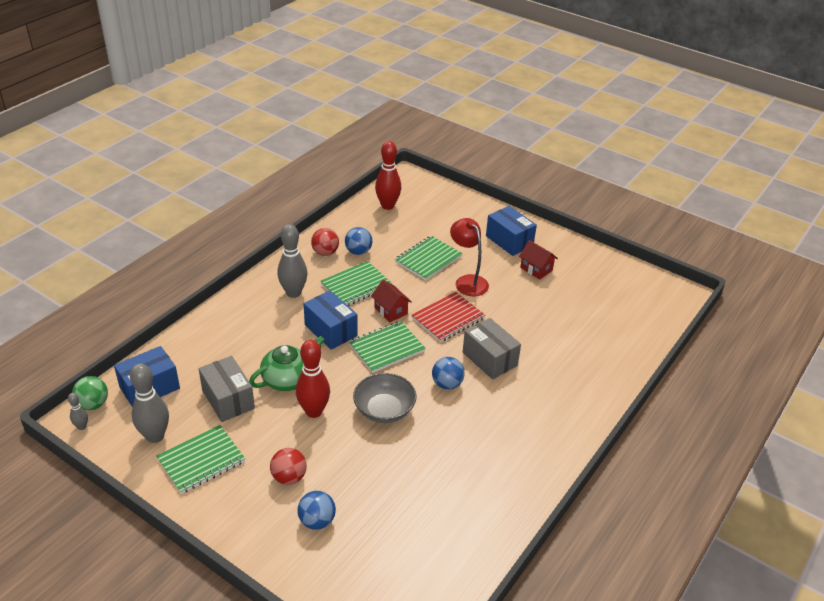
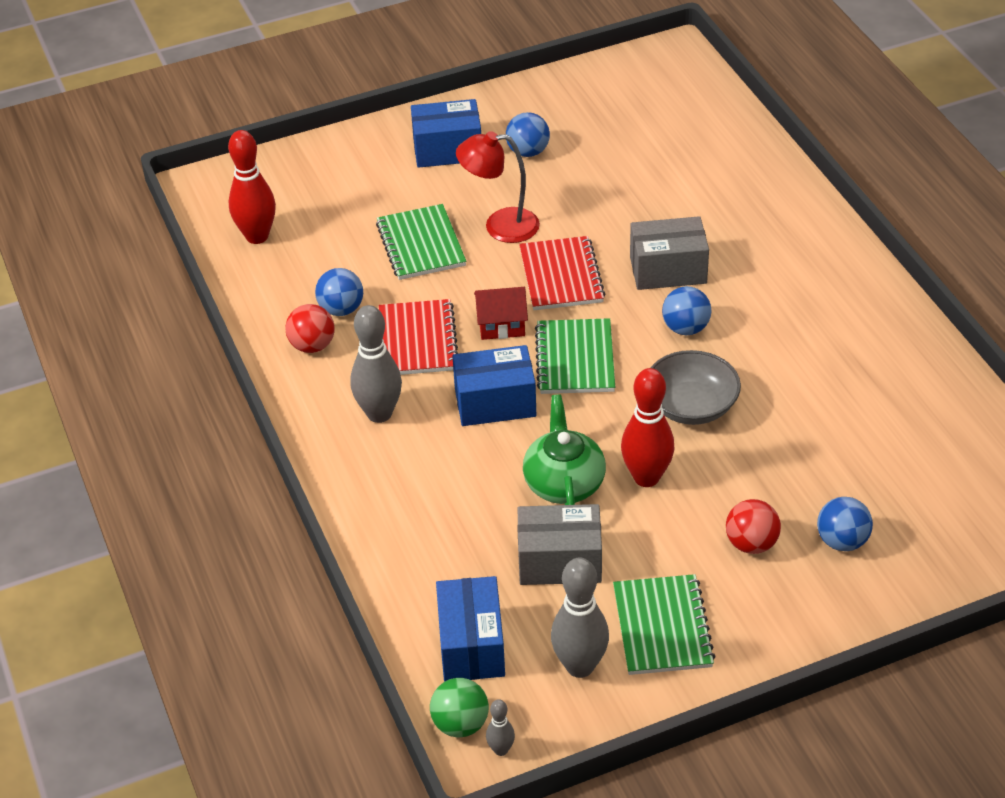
camera: 55 degrees left, 5 degrees up
green notebook [321,261,392,306] -> red notebook [378,299,458,375]
red house [519,240,558,279] -> blue ball [506,112,550,157]

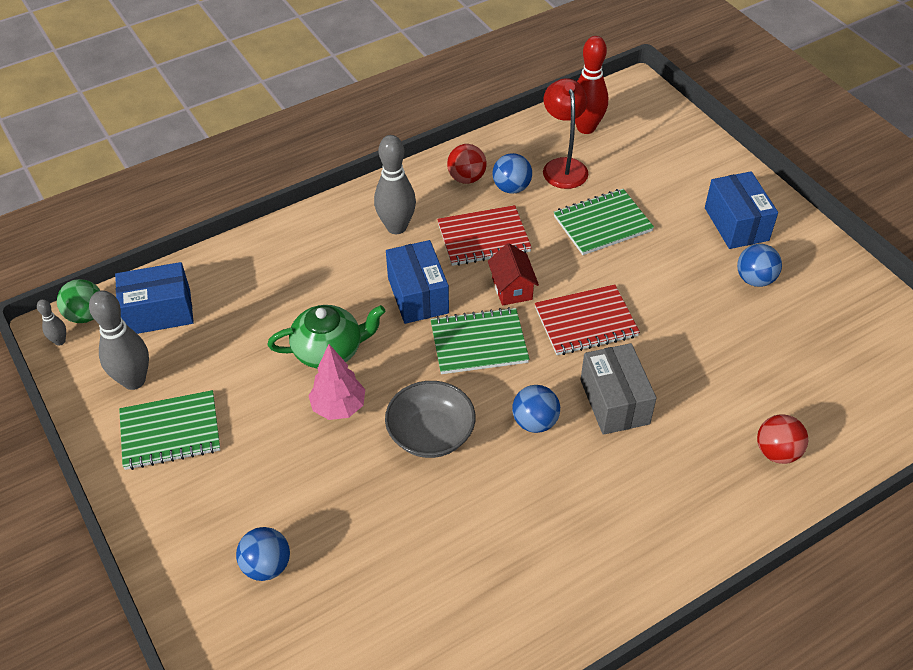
camera: 80 degrees right, 5 degrees up
red lamp [456,131,540,243] -> red lamp moved to [543,78,588,189]
grey box [517,504,602,585] -> none
red bowling pin [621,368,675,487] -> pink tree [308,344,365,420]
red ball [726,499,781,554] -> red ball moved to [757,414,808,464]

